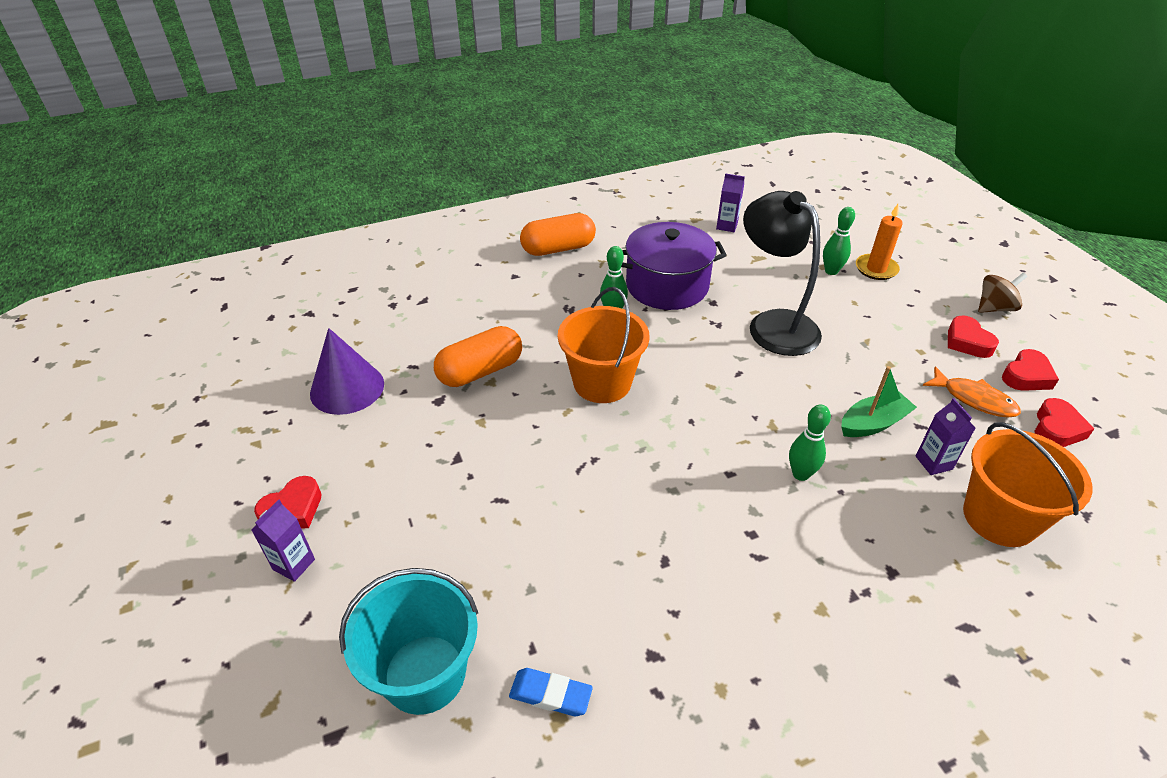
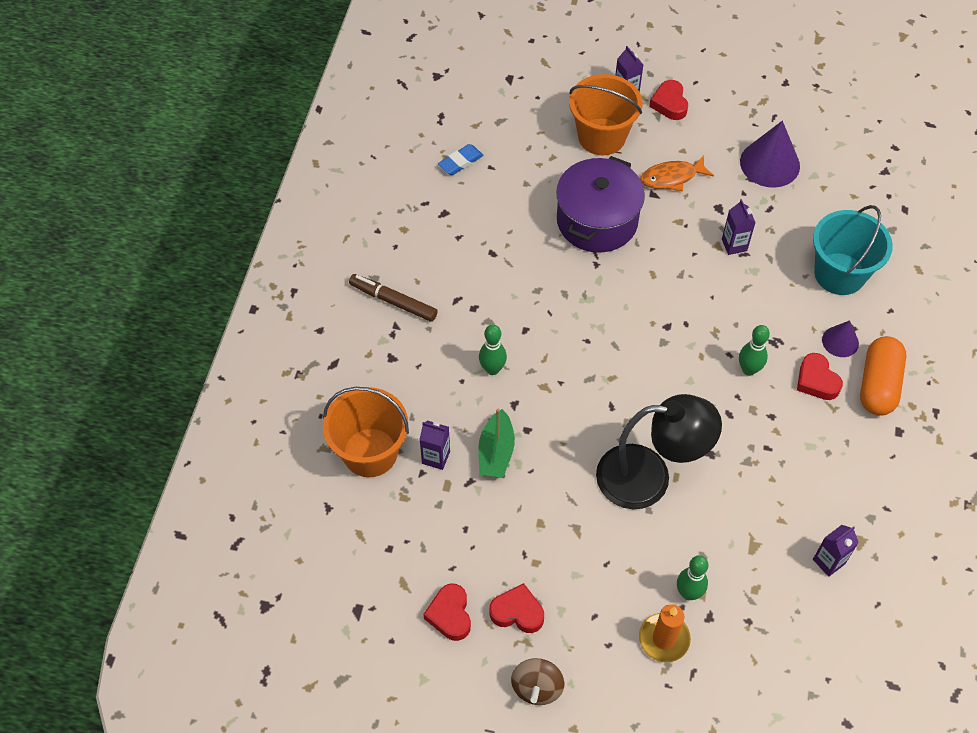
camera: 125 degrees right, 15 degrees up
turquoise bucket [339,568,478,715] -> turquoise bucket moved to [813,205,893,295]
orange capsule [434,326,522,387] -> purple carton [722,199,756,255]
orange bucket [558,287,649,403] -> orange bucket moved to [569,74,642,155]
purple pot [621,222,727,310] -> purple pot moved to [556,156,645,253]
orange fish [923,366,1021,418] -> orange fish moved to [640,155,714,191]
red heart [1034,398,1094,447] -> red heart moved to [797,353,843,400]
none -> brown marker [349,274,438,322]
none -> purple cone [822,320,859,357]

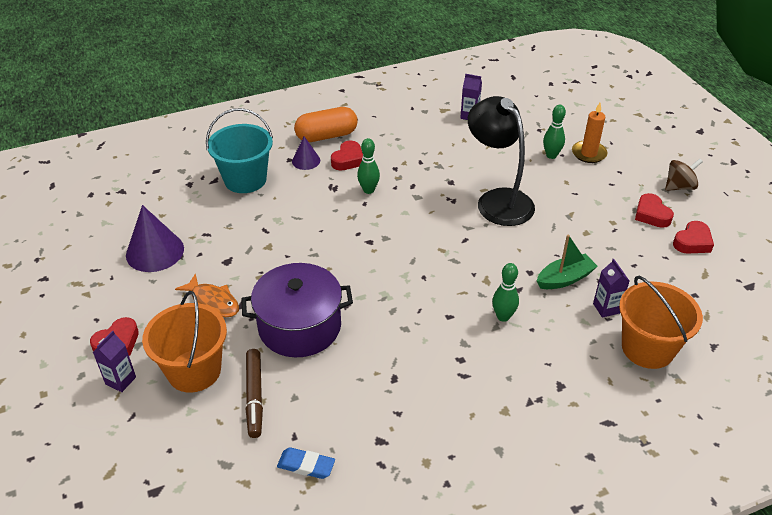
camera: 125 degrees left, 15 degrees down
brown marker [349,274,438,322] -> brown marker moved to [246,349,263,438]
purple carton [722,199,756,255] -> none

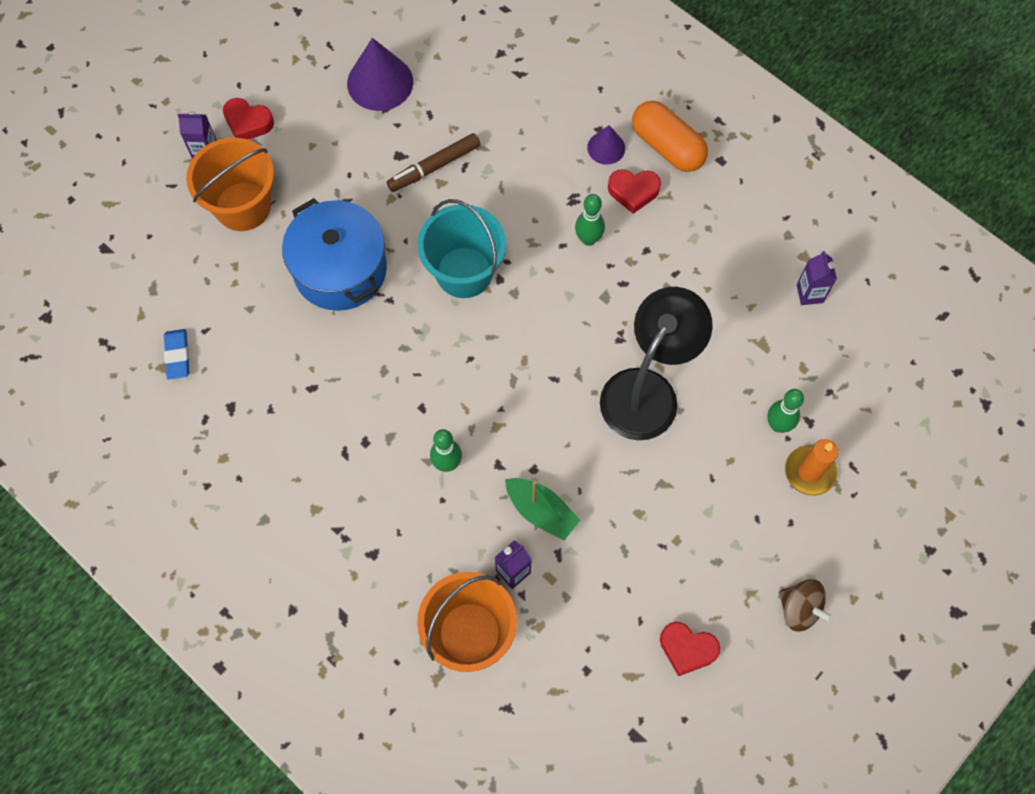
camera: 65 degrees right, 25 degrees up
orange fish [175,273,239,317] -> none
turquoise bucket [206,108,273,193] -> turquoise bucket moved to [417,199,506,298]
purple pot [241,263,353,357] -> blue pot [282,198,387,311]
brown marker [246,349,263,438] -> brown marker moved to [387,133,481,192]
red heart [635,193,674,228] -> none

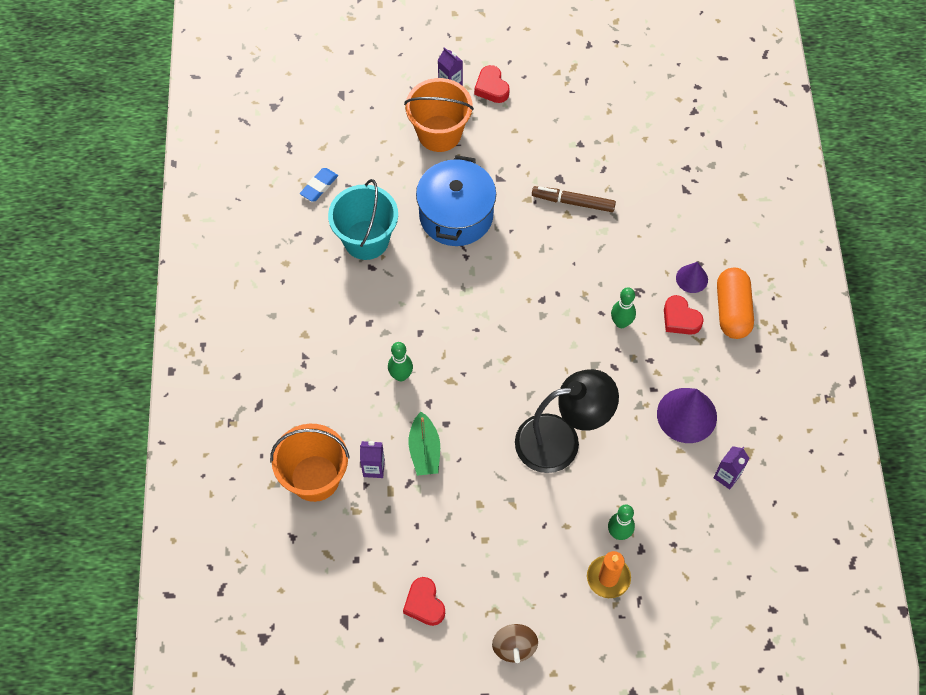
camera: 45 degrees right, 5 degrees down
purple cone [347,38,413,111] -> purple cone moved to [657,388,717,443]
turquoise bucket [417,199,506,298] -> turquoise bucket moved to [328,179,398,260]

